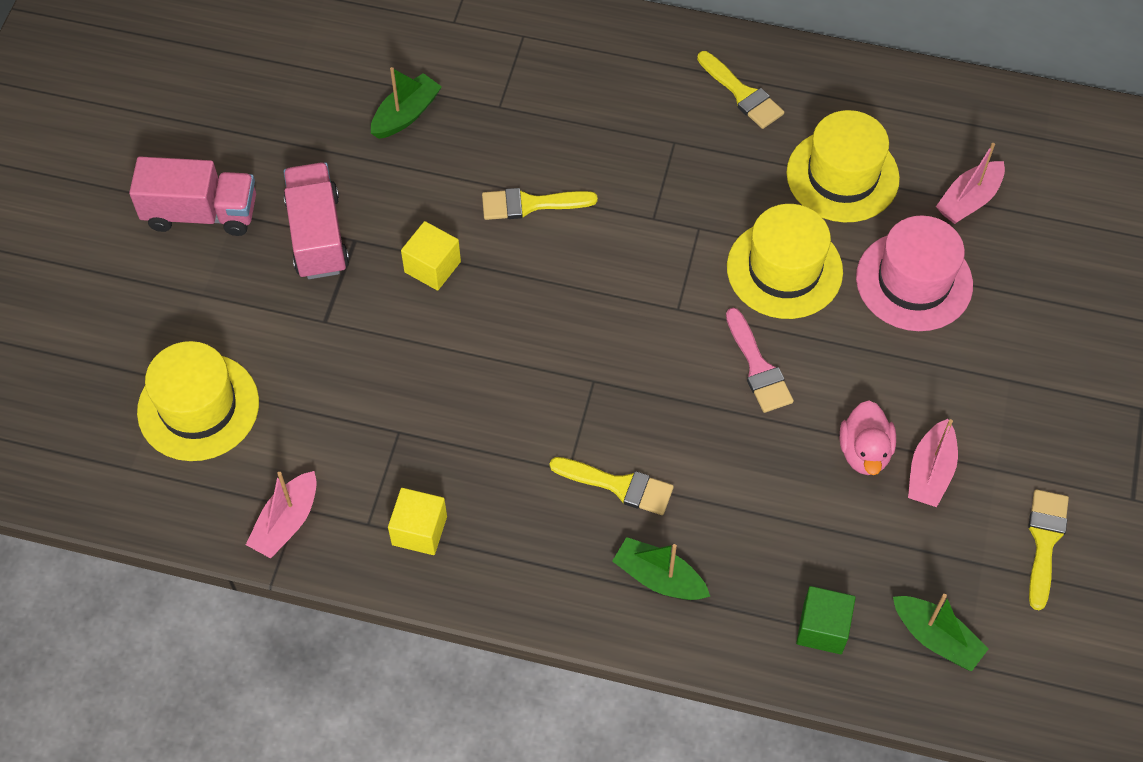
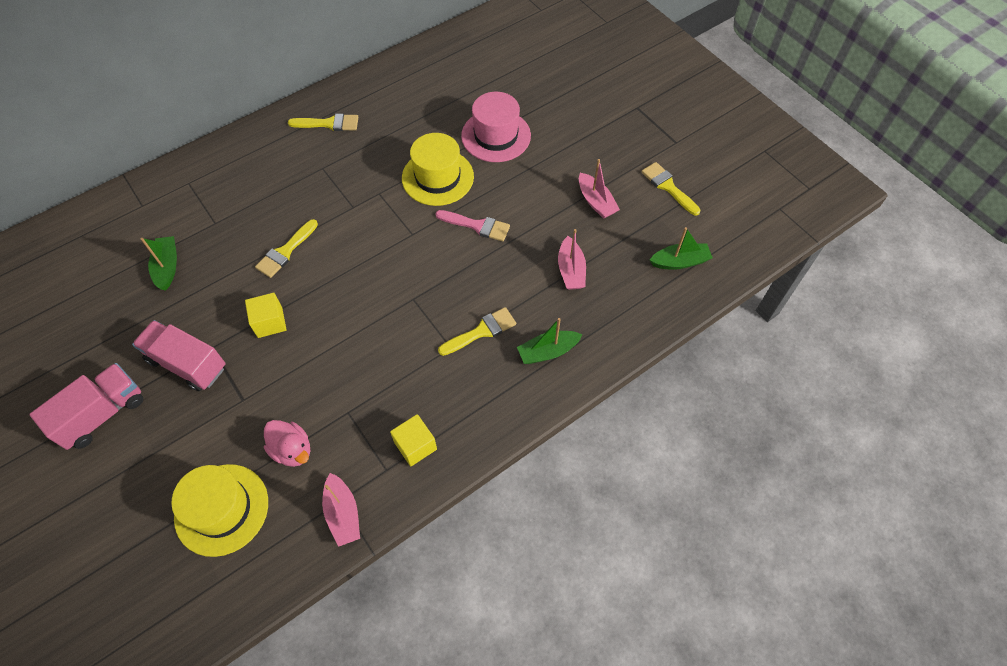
camera: 50 degrees left, 0 degrees up
yellow hat [787,110,900,222] -> none
green cube [796,586,856,654] -> none
pink duck [840,400,896,475] -> pink duck moved to [264,420,310,467]
pink boat [936,143,1005,224] -> pink boat moved to [558,229,586,290]

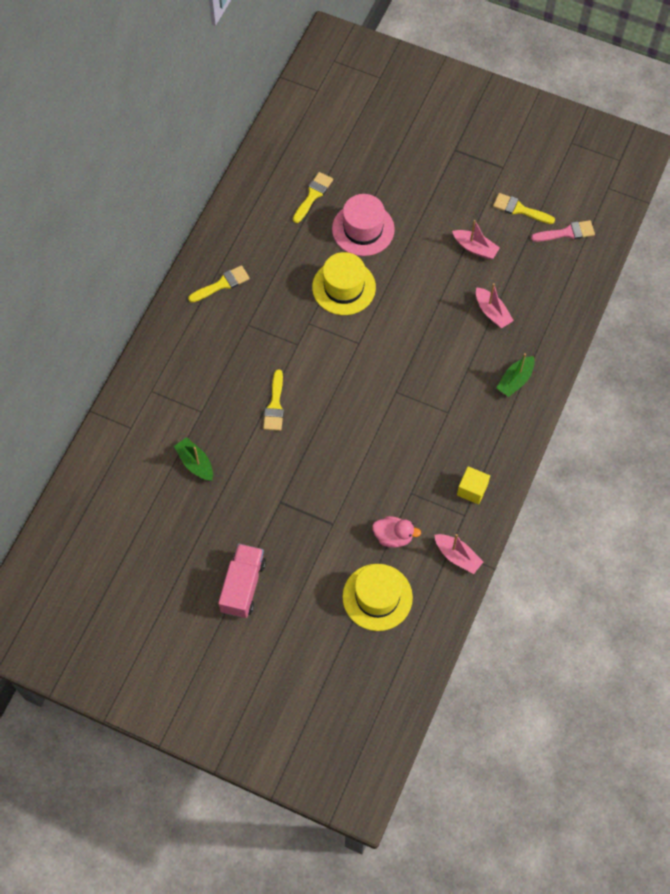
camera: 30 degrees left, 5 degrees up
pink truck [132,320,226,391] -> none
yellow cube [245,293,287,338] -> none
pink brush [435,210,510,241] -> pink brush moved to [531,220,595,242]
yellow brush [438,307,516,356] -> yellow brush moved to [293,172,333,223]
green boat [650,227,713,270] -> none

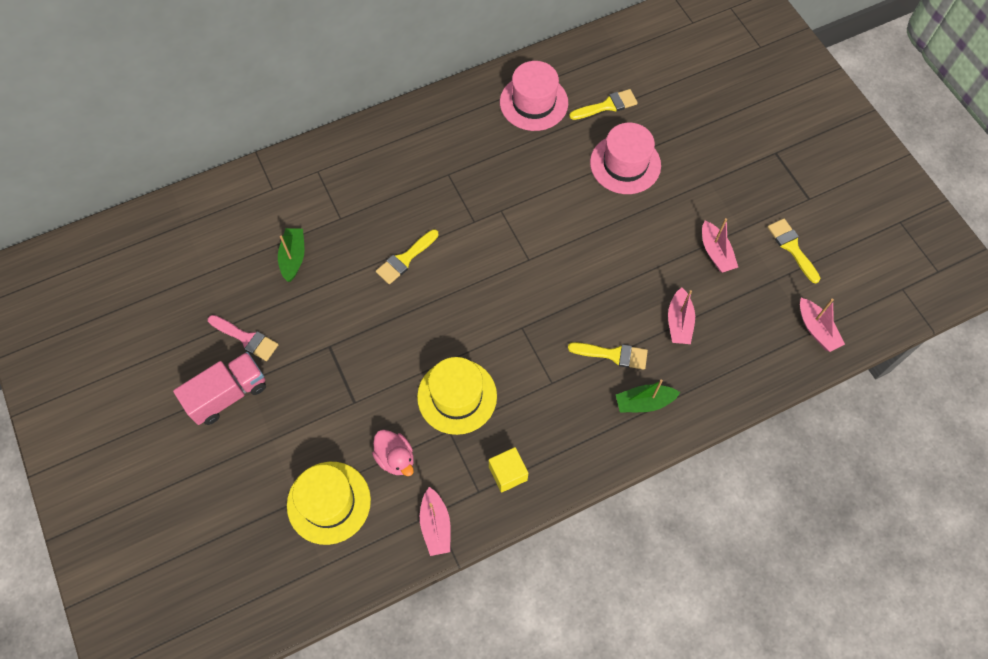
camera: 40 degrees right, 0 degrees up
yellow brush [188,265,250,302] -> yellow brush moved to [568,342,648,370]
yellow hat [312,252,376,315] -> yellow hat moved to [417,357,497,435]
pink brush [531,220,595,242] -> pink brush moved to [208,315,279,361]
none -> pink hat [500,61,568,131]
none -> pink boat [800,298,845,352]

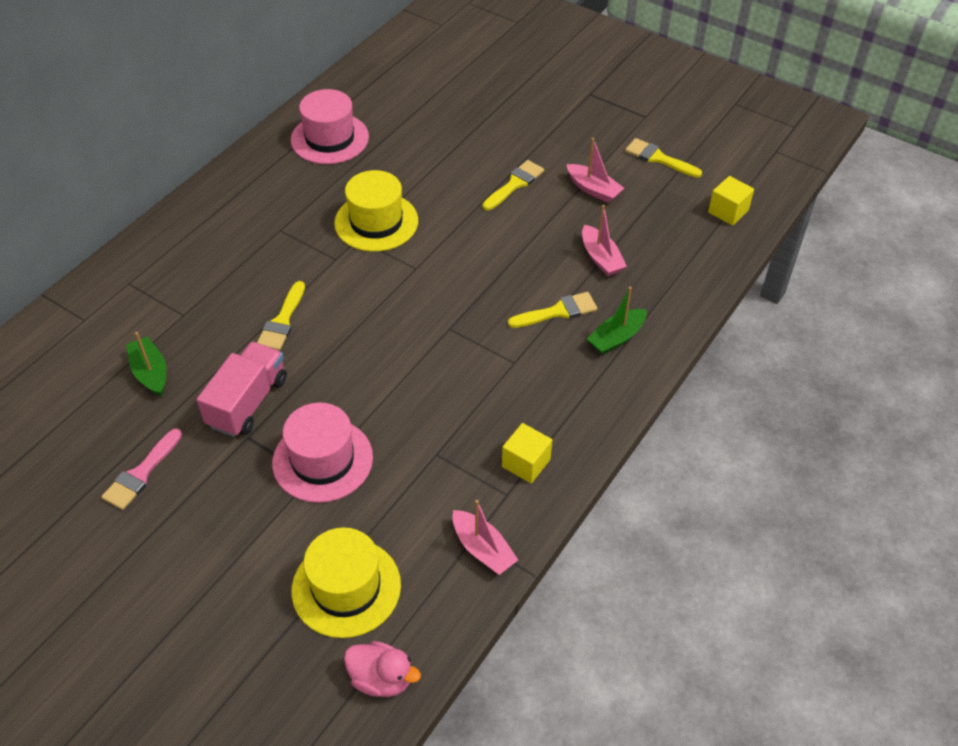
camera: 30 degrees left, 15 degrees down
pink truck [173,352,266,425] -> pink truck moved to [197,342,287,437]
pink brush [208,315,279,361] -> pink brush turned 120 degrees clockwise [101,429,182,510]
pink duck [372,430,414,476] -> pink duck moved to [344,641,421,697]
yellow hat [417,357,497,435] -> yellow hat moved to [334,170,418,252]
yellow brush [569,89,638,120] -> yellow brush moved to [482,160,544,210]
pink hat [590,123,661,194] -> pink hat moved to [272,402,373,503]
pink boat [800,298,845,352] -> yellow cube [708,176,754,226]

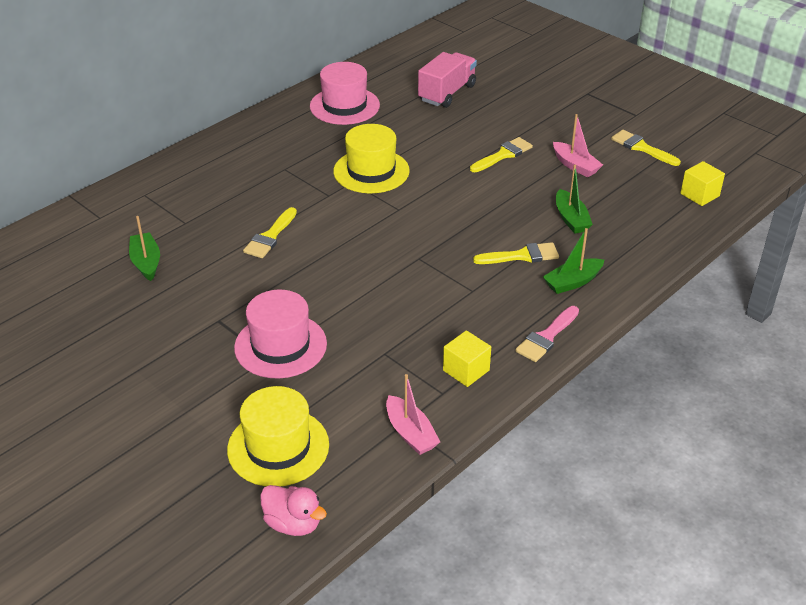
camera: 10 degrees right, 10 degrees down
pink brush [101,429,182,510] -> pink brush moved to [515,306,579,362]
pink truck [197,342,287,437] -> pink truck moved to [418,52,477,108]
pink boat [582,205,627,276] -> green boat [556,165,593,234]

